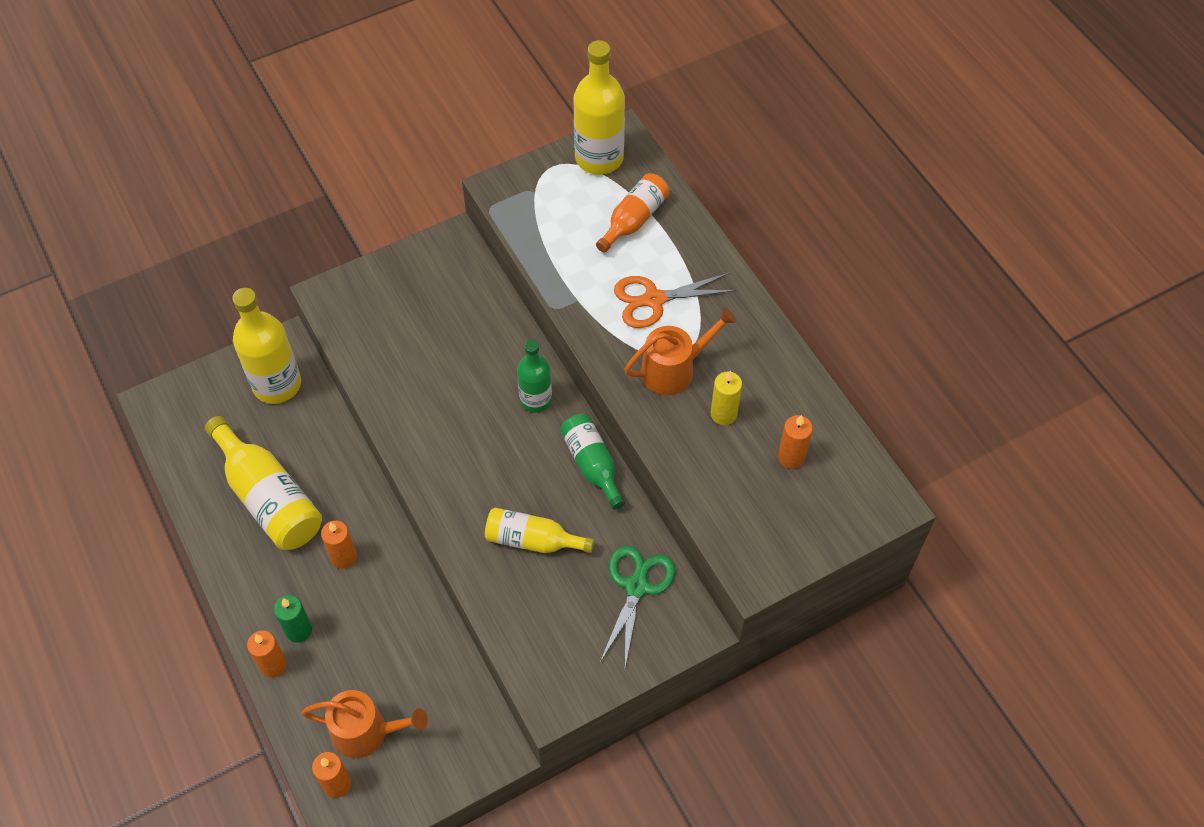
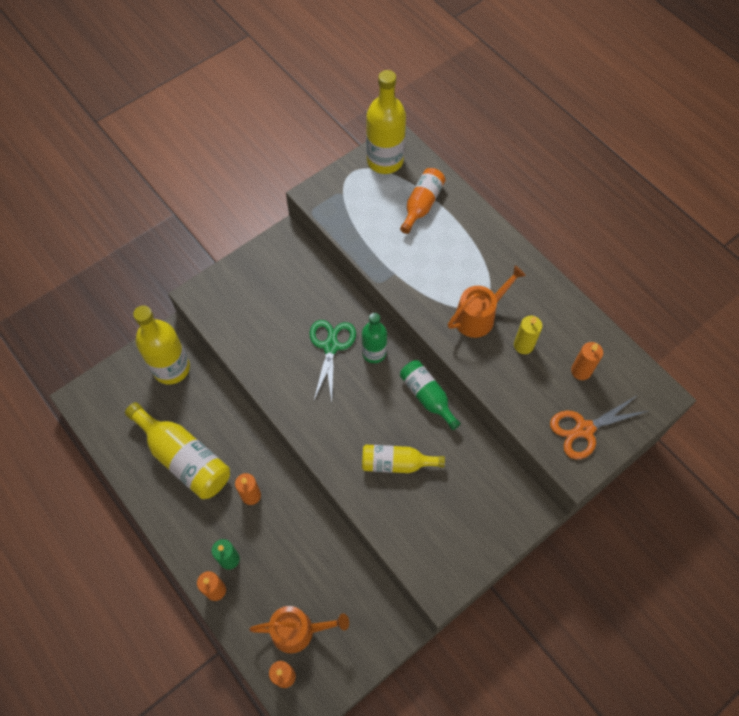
camera: 10 degrees left, 5 degrees up
green scissors [600,546,675,667] -> green scissors moved to [310,320,356,402]
orange scissors [614,273,737,328] -> orange scissors moved to [550,395,648,459]

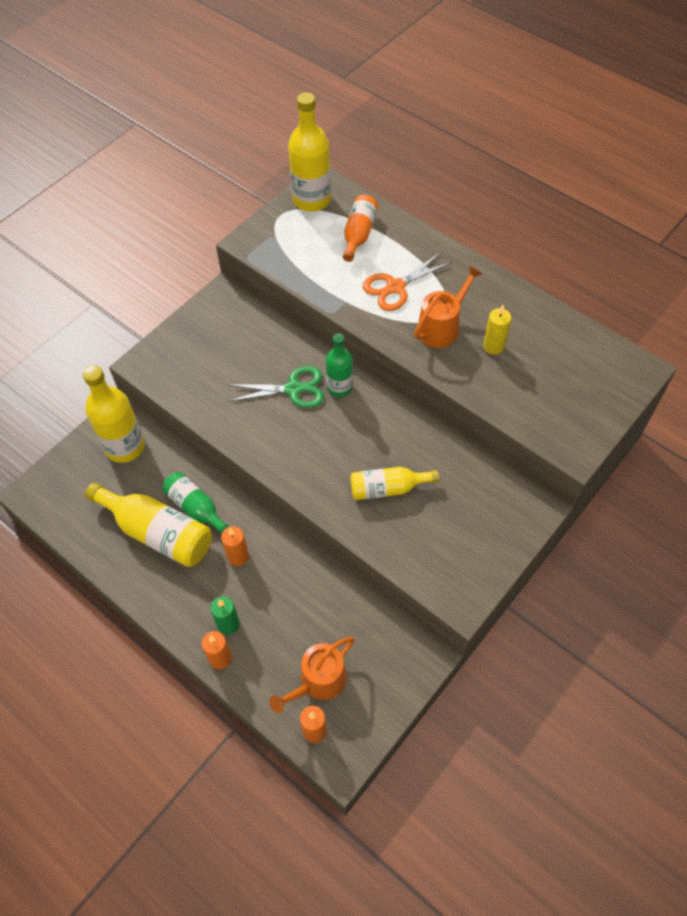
camera: 10 degrees left, 5 degrees down
orange watering can [249,606,349,653] -> orange watering can turned 150 degrees clockwise [269,637,355,713]
green scissors [310,320,356,402] -> green scissors turned 90 degrees clockwise [228,366,324,408]
green bottle [400,360,461,430] -> green bottle moved to [162,472,230,535]
orange scissors [550,395,648,459] -> orange scissors moved to [363,252,452,311]
orange candle [571,342,603,380] -> none

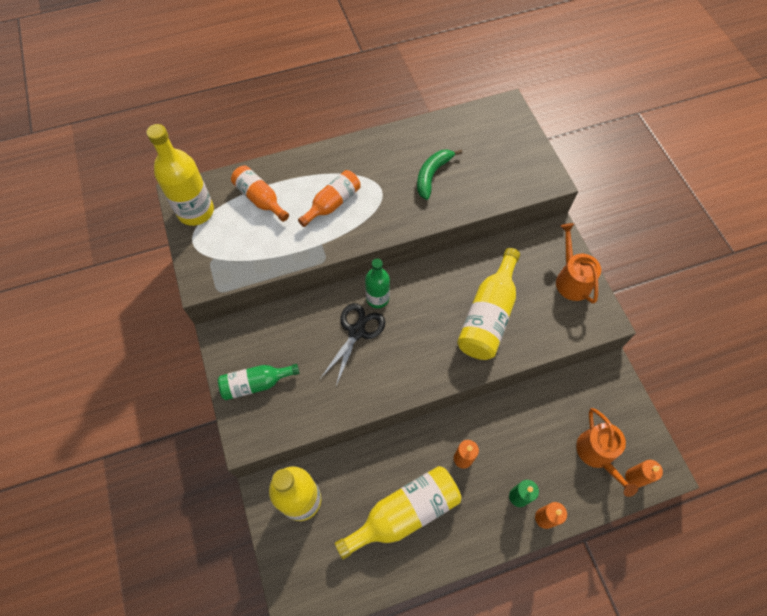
camera: 60 degrees left, 5 degrees up
green bottle [162,472,230,535] -> green bottle moved to [218,364,299,400]
green scissors [228,366,324,408] -> black scissors [320,303,385,386]
yellow bottle [350,467,439,500] -> yellow bottle [457,248,520,360], size x1.61
orange scissors [363,252,452,311] -> orange bottle [298,170,360,227]
orange watering can [414,266,483,348] -> orange watering can moved to [556,223,601,303]
yellow candle [483,305,511,355] -> green banana [417,149,462,200]

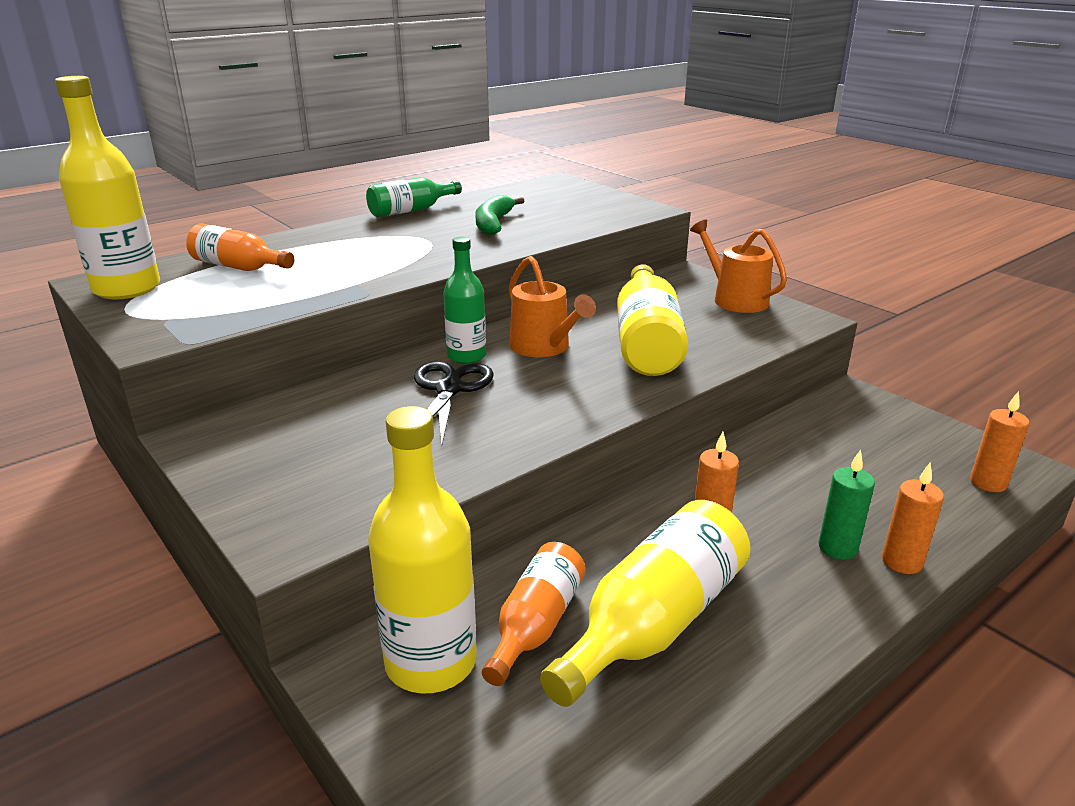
camera: 20 degrees left, 35 degrees down
green bottle [218,364,299,400] -> green bottle moved to [366,177,462,217]
orange bottle [298,170,360,227] -> orange bottle moved to [482,542,585,686]
orange watering can [576,408,638,497] -> orange watering can moved to [509,256,596,357]

